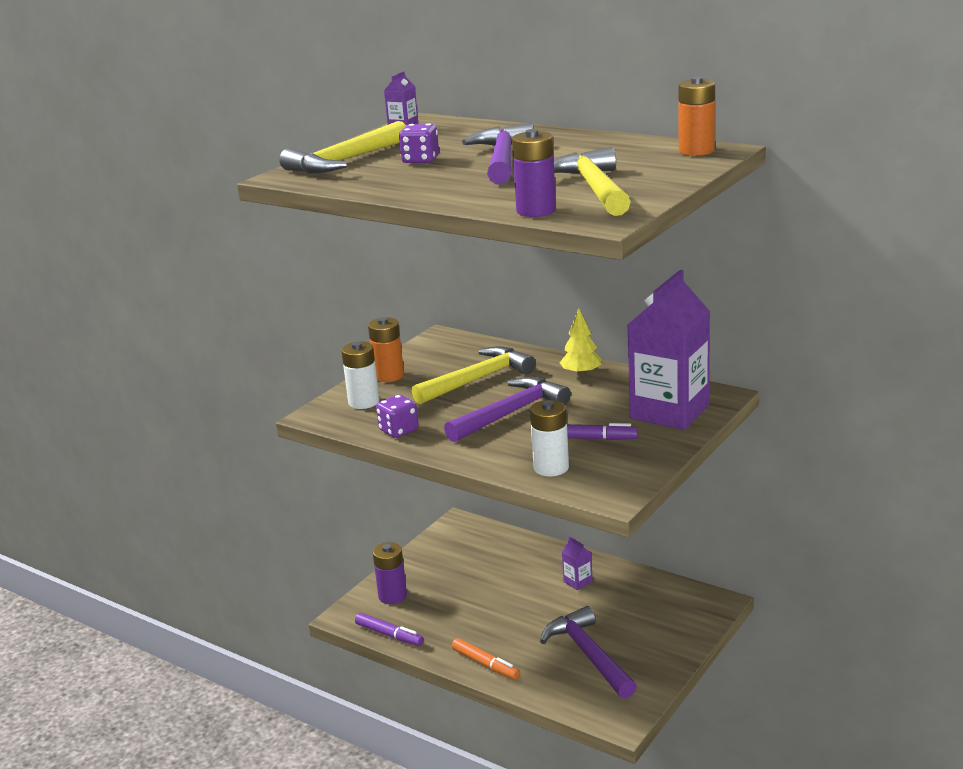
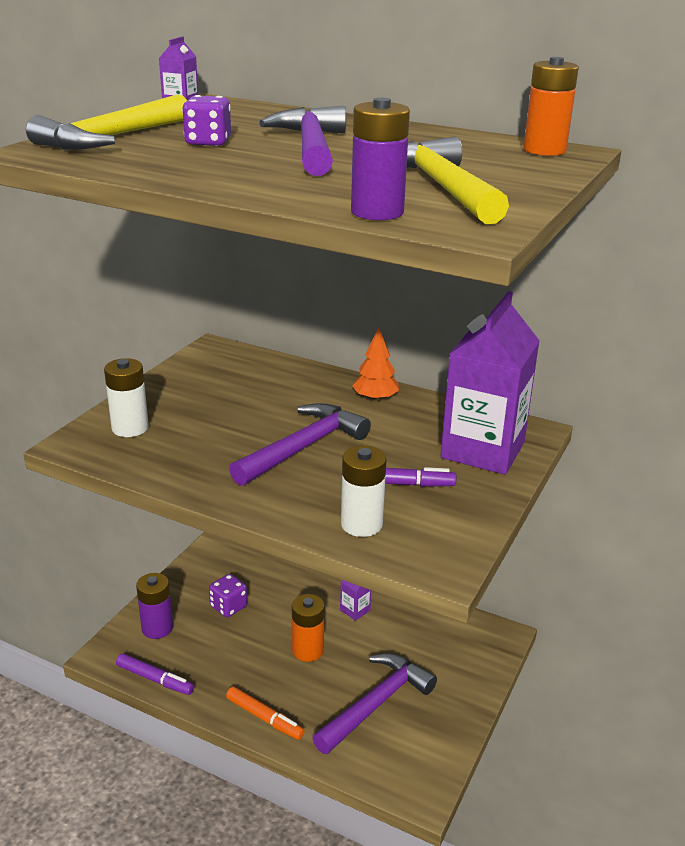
camera: 10 degrees left, 5 degrees up
orange battery [368,317,404,382] -> orange battery moved to [292,594,325,662]
purple dice [376,395,419,438] -> purple dice moved to [209,574,247,617]
yellow hammer [412,346,536,404] -> none
purple hammer [540,606,637,698] -> purple hammer turned 75 degrees clockwise [312,653,437,754]
yellow tree [560,308,602,376] -> orange tree [352,327,399,402]

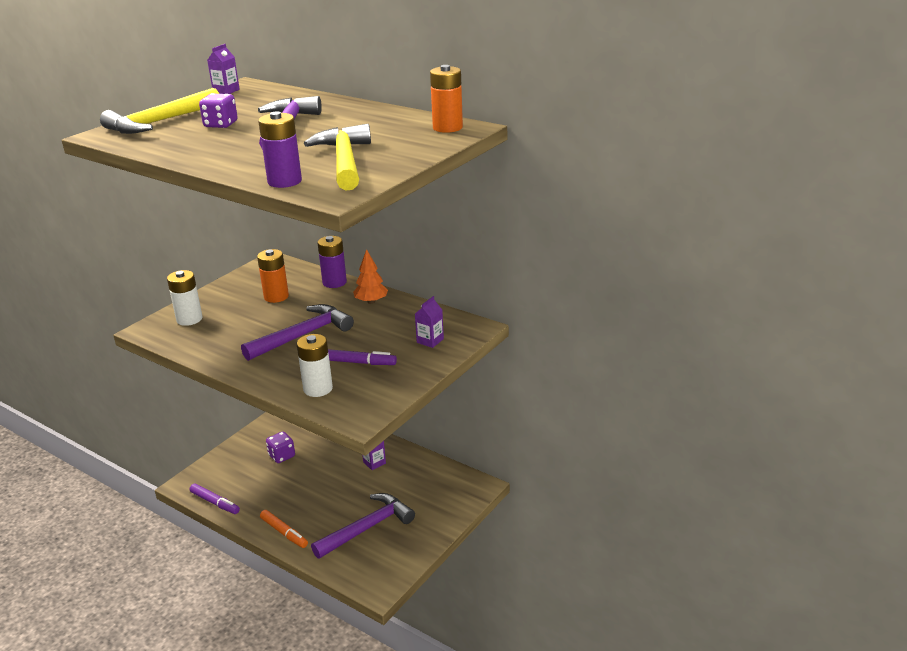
camera: 10 degrees right, 0 degrees up
purple battery [136,573,173,639] -> purple battery moved to [317,236,347,288]
orange battery [292,594,325,662] -> orange battery moved to [257,249,289,303]
purple carton [440,291,540,475] -> purple carton [415,296,444,348], size x0.40

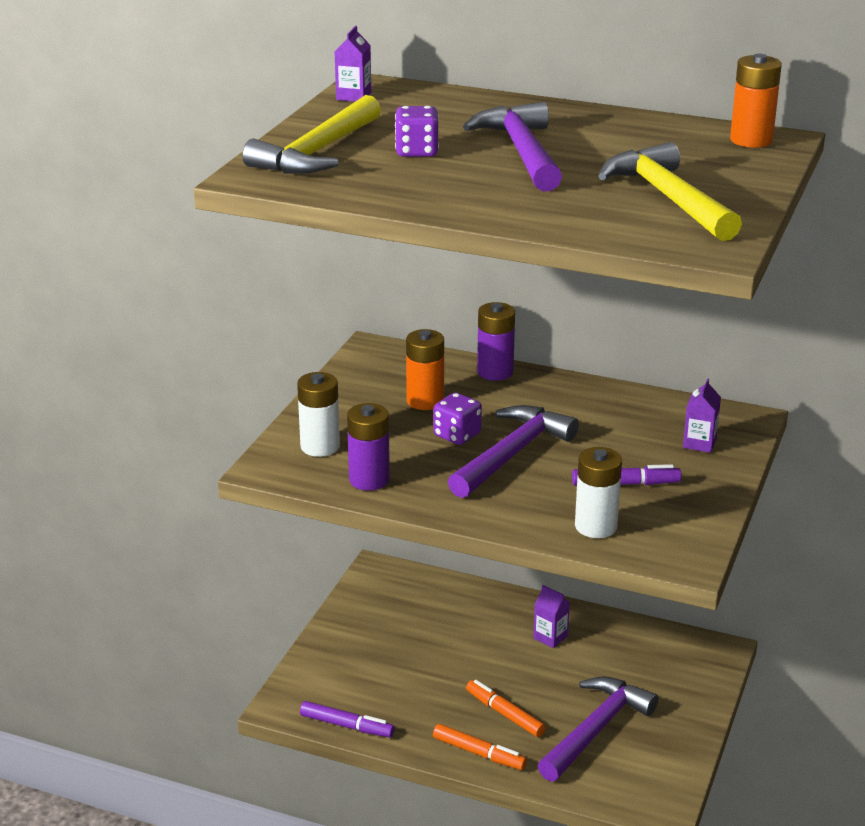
camera: 15 degrees left, 0 degrees up
purple battery [258,111,302,188] -> purple battery moved to [347,403,390,491]
purple dice [266,431,295,463] -> purple dice moved to [433,393,482,445]
orange tree [353,249,388,304] -> none
none -> orange marker [466,680,546,737]

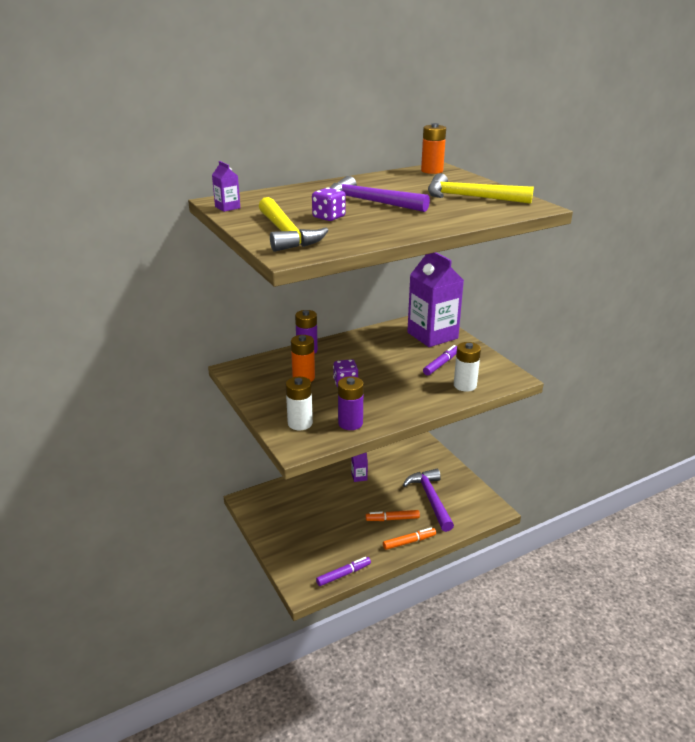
camera: 50 degrees left, 0 degrees up
purple hammer [448,405,579,498] -> none
purple carton [683,378,721,453] -> purple carton [407,252,464,347], size x2.49

